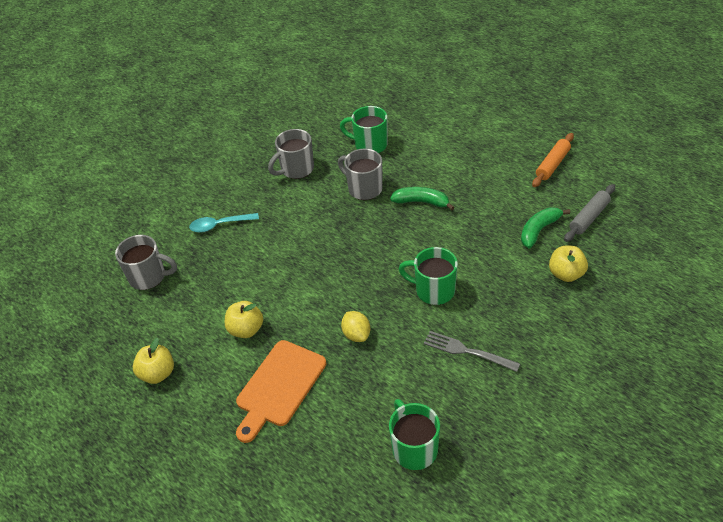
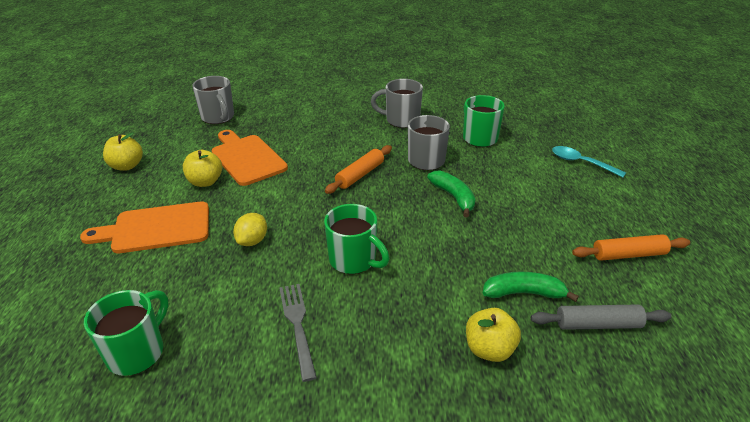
camera: 45 degrees right, 10 degrees down
turquoise spoon [189,213,259,233] -> turquoise spoon moved to [552,146,626,178]
green mug [399,247,458,305] -> green mug turned 150 degrees clockwise [324,204,389,274]
none -> orange cutting board [212,130,288,186]
none -> orange rolling pin [325,145,392,194]

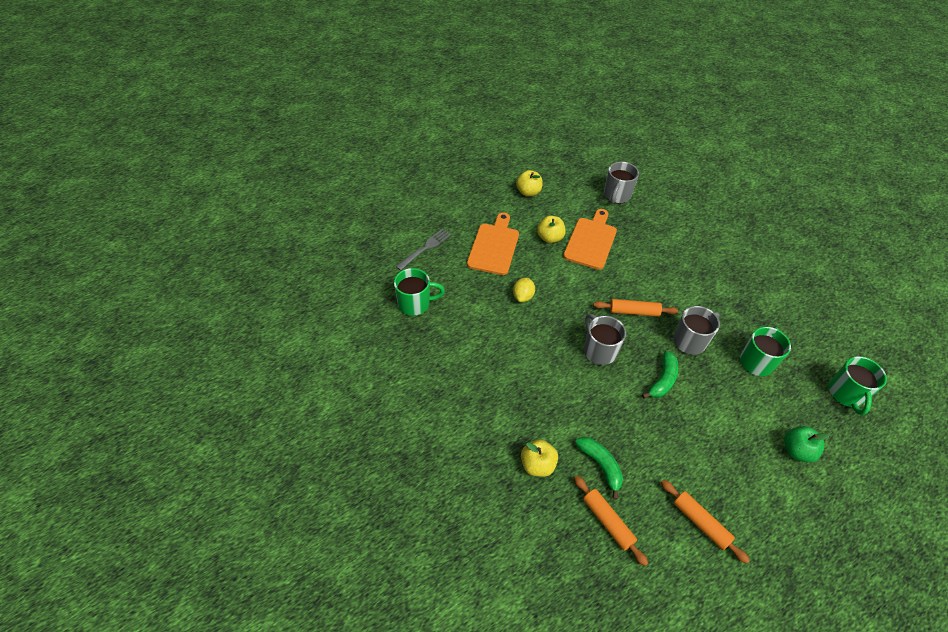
camera: 55 degrees right, 15 degrees up
orange cutting board [80,201,209,253] -> orange cutting board turned 60 degrees clockwise [467,212,519,275]
yellow lemon [233,213,267,246] -> yellow lemon turned 60 degrees counterclockwise [513,278,535,302]
grey fork [279,284,317,382] -> grey fork moved to [396,228,451,271]
green mug [324,204,389,274] -> green mug moved to [829,356,887,415]
grey mug [371,79,423,128] -> grey mug moved to [584,314,626,365]
grey rolling pin [531,304,672,330] -> orange rolling pin [574,476,648,566]
turquoise spoon [552,146,626,178] -> green apple [784,426,830,462]

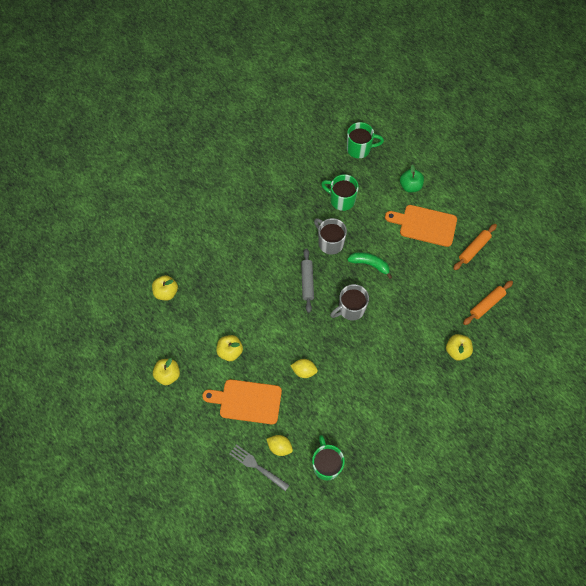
camera: 95 degrees left, 15 degrees up
orange cutting board [563,209,617,270] -> orange cutting board moved to [385,205,457,247]
green banana [575,437,623,500] -> none
orange rolling pin [593,299,678,317] -> grey rolling pin [301,248,314,313]
grey mug [604,162,639,204] -> yellow apple [152,275,178,300]
none -> yellow lemon [267,435,293,456]

